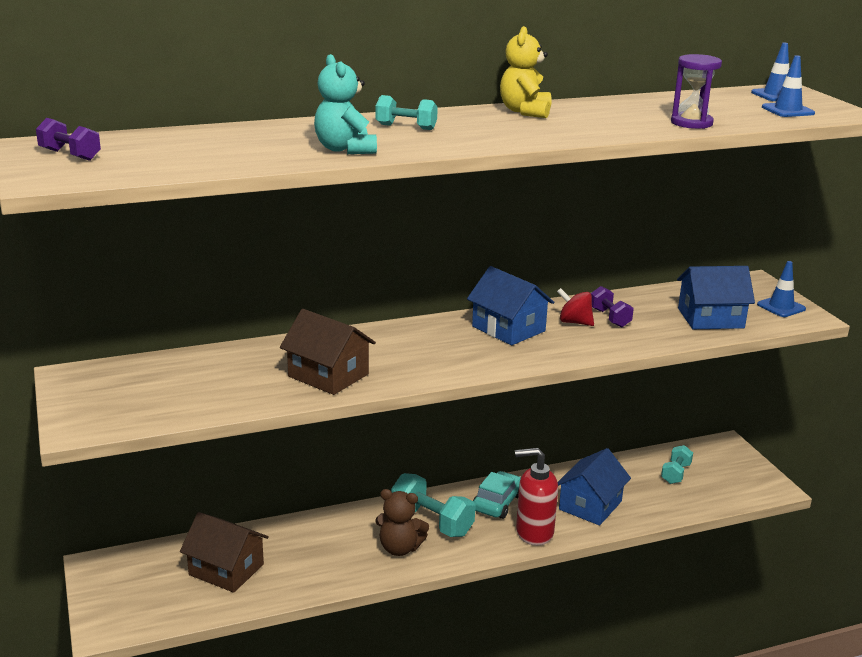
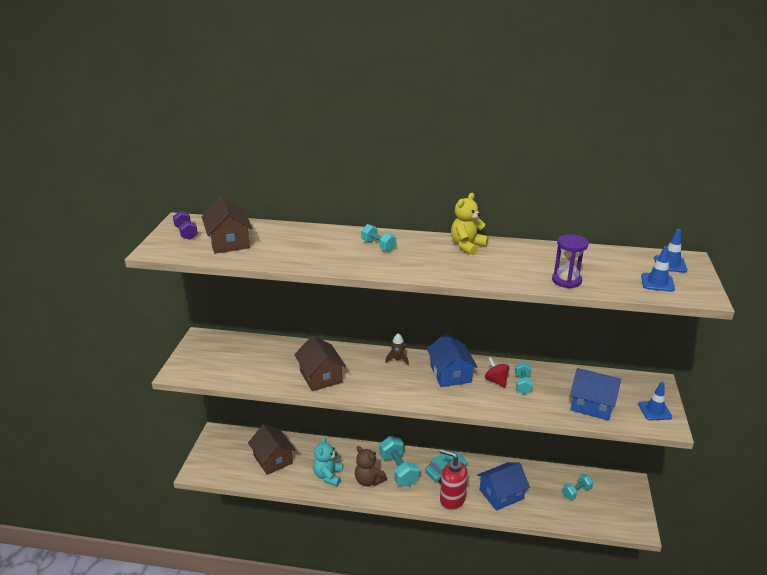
camera: 30 degrees right, 5 degrees up
turquoise teddy bear [314,54,377,154] -> turquoise teddy bear moved to [313,437,343,486]
purple dumbbell [591,286,634,327] -> turquoise dumbbell [515,362,533,394]
none -> brown house [202,197,253,254]
none -> brown rocket [385,333,409,365]

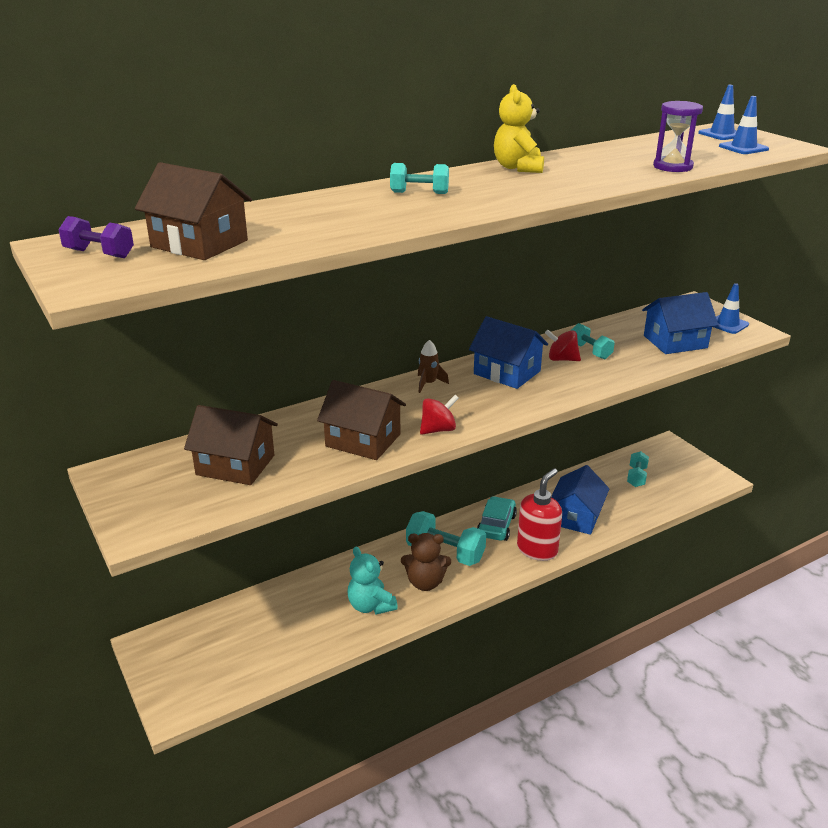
camera: 40 degrees left, 0 degrees up
brown house [248,424,295,475] -> brown house moved to [184,405,278,485]
red soap dispenser [440,449,468,511] -> red soap dispenser turned 135 degrees clockwise [517,468,562,561]
none -> red spinning top [420,395,459,435]

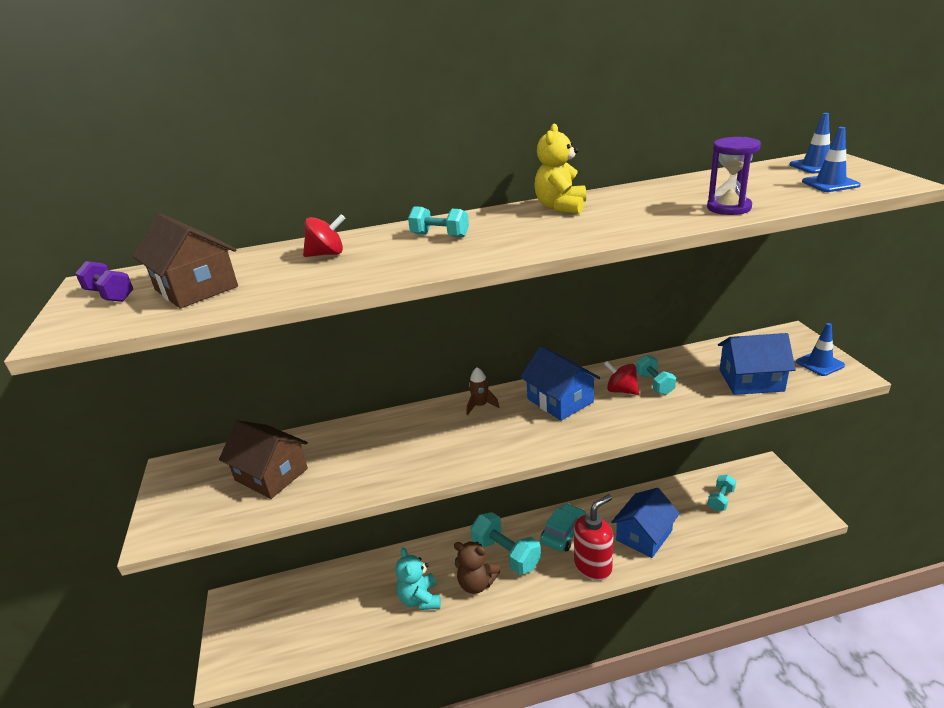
camera: 20 degrees right, 0 degrees up
brown house [317,380,406,460] -> none
red spinning top [420,395,459,435] -> red spinning top moved to [303,214,346,257]

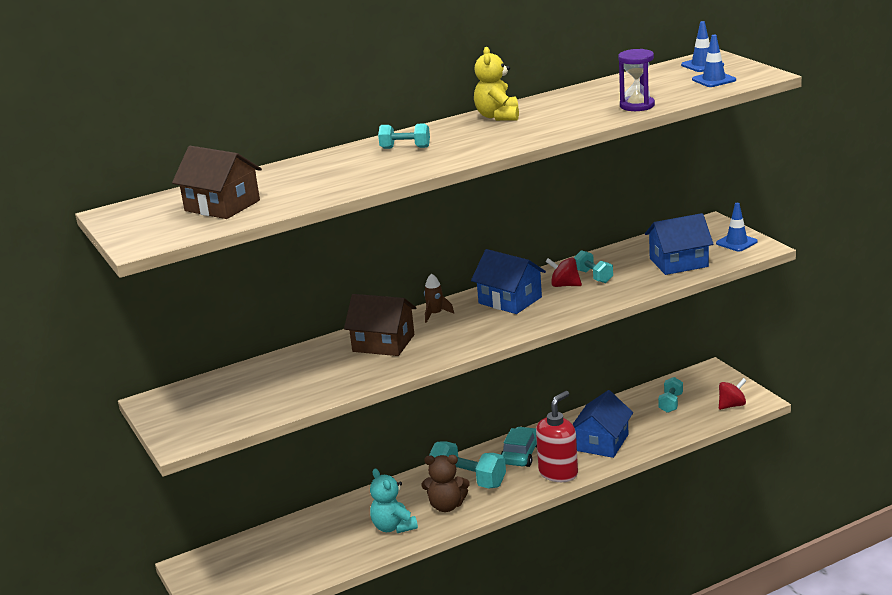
camera: 15 degrees left, 5 degrees down
purple dumbbell [75,261,133,302] -> none
brown house [219,420,308,499] -> brown house moved to [344,294,416,356]
red spinning top [303,214,346,257] -> red spinning top moved to [719,378,747,410]

